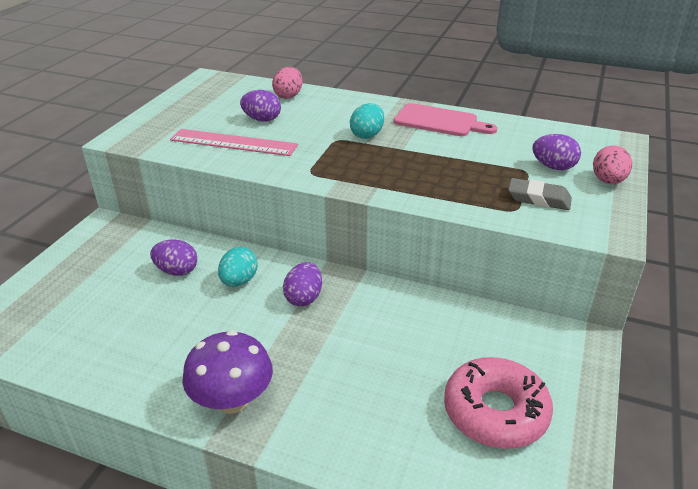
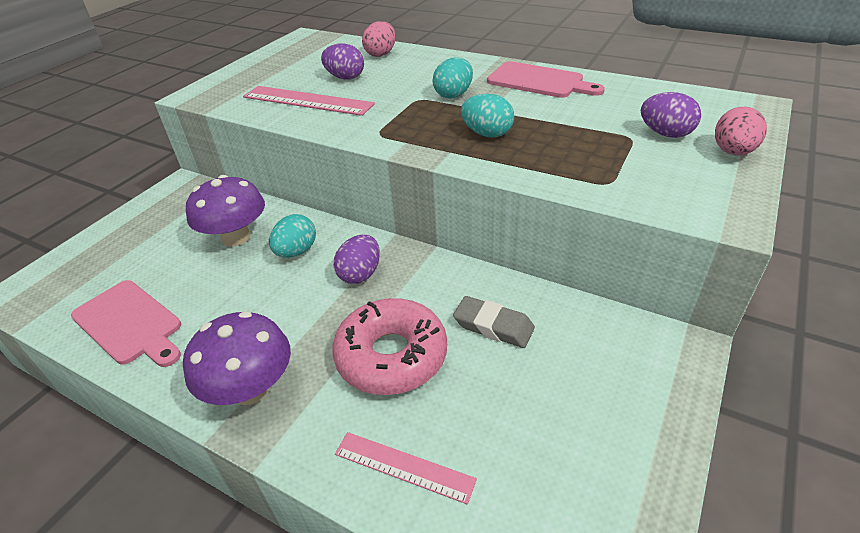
camera: 10 degrees right, 5 degrees up
purple egg [150,239,197,276] -> purple mushroom [186,175,265,247]
pink donut [444,357,553,449] -> pink donut moved to [332,298,447,395]
grey eraser [508,178,572,210] -> grey eraser moved to [453,296,535,348]
none -> pink cutting board [71,280,181,367]
none -> pink ruler [335,432,477,504]
none -> turquoise egg [461,94,514,137]

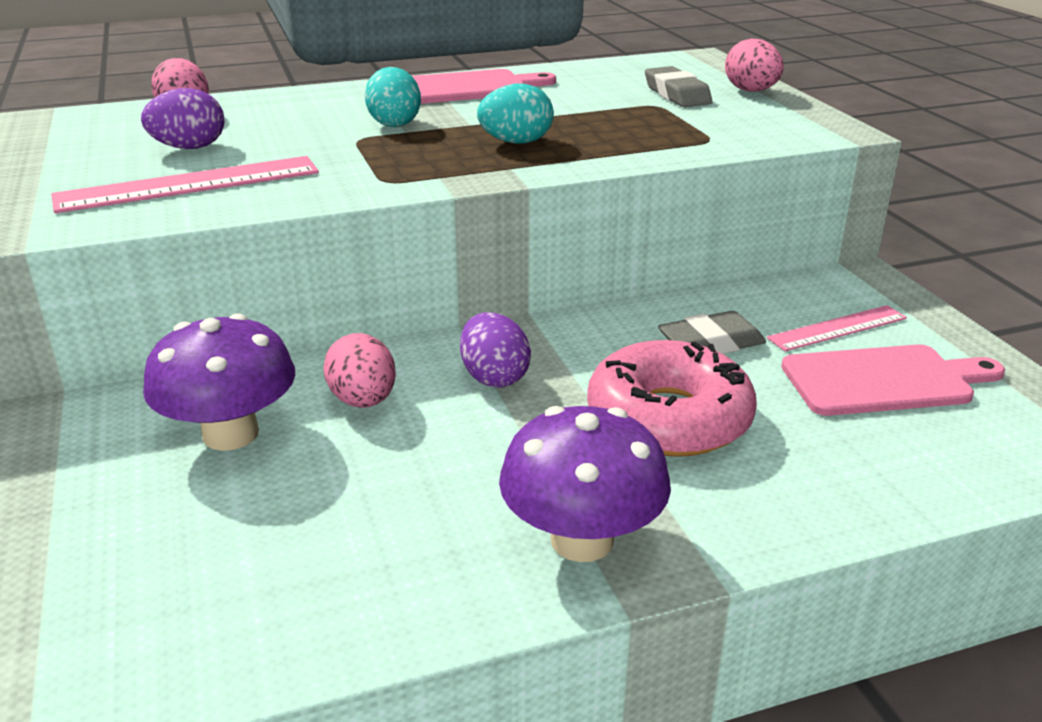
camera: 50 degrees left, 10 degrees down
pink cutting board [71,280,181,367] -> pink cutting board moved to [781,344,1005,416]
turquoise egg [269,214,316,258] -> pink egg [323,333,396,408]
pink ruler [335,432,477,504] -> pink ruler moved to [767,305,907,351]
purple egg [641,92,701,138] -> grey eraser [645,66,712,107]

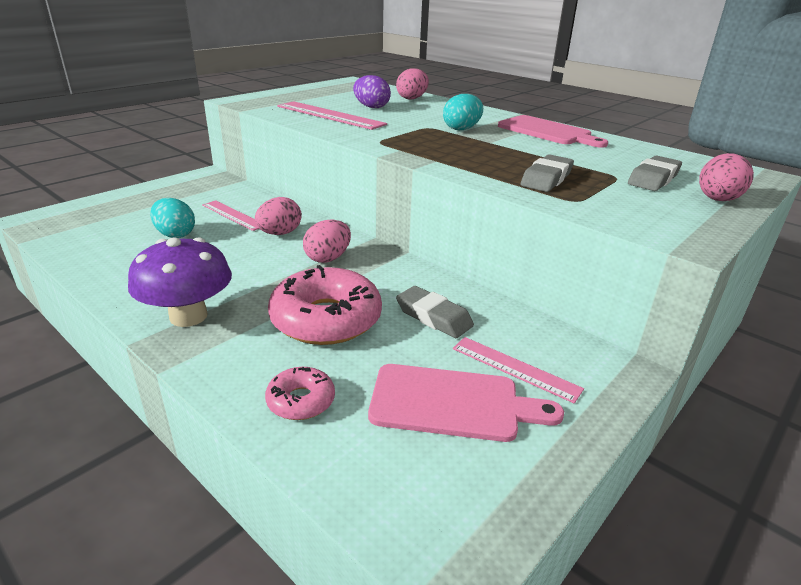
camera: 60 degrees right, 0 degrees up
purple mushroom [143,313,295,451] -> pink ruler [202,200,259,231]
purple egg [460,312,531,388] -> pink egg [303,219,351,263]
turquoise egg [477,84,554,144] -> turquoise egg moved to [150,198,195,238]
pink cutting board [781,344,1005,416] -> pink cutting board turned 45 degrees counterclockwise [368,364,564,442]
none -> pink donut [265,367,335,420]
none -> grey eraser [521,154,574,192]

